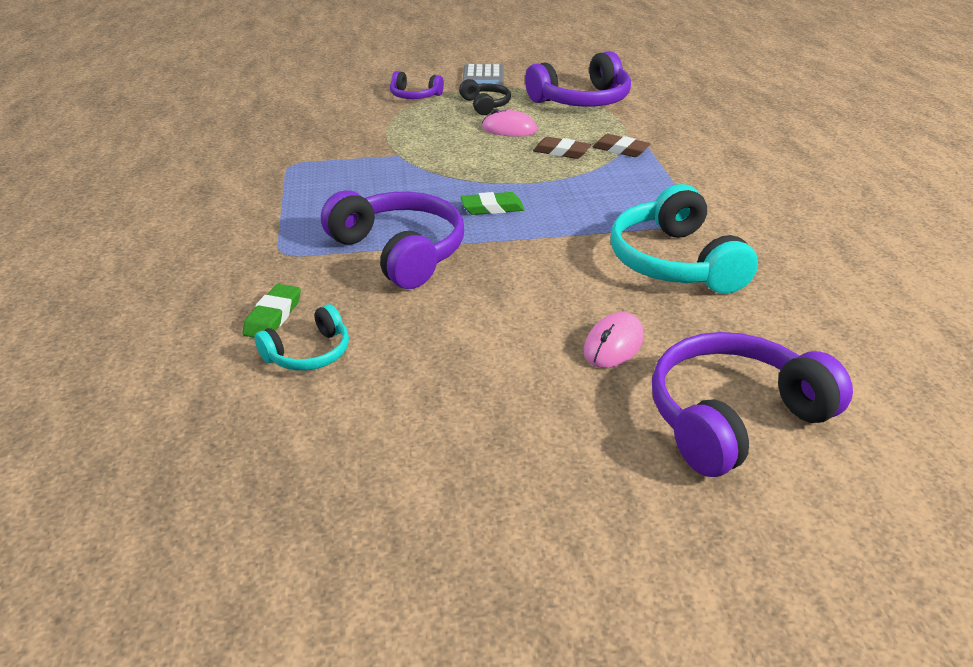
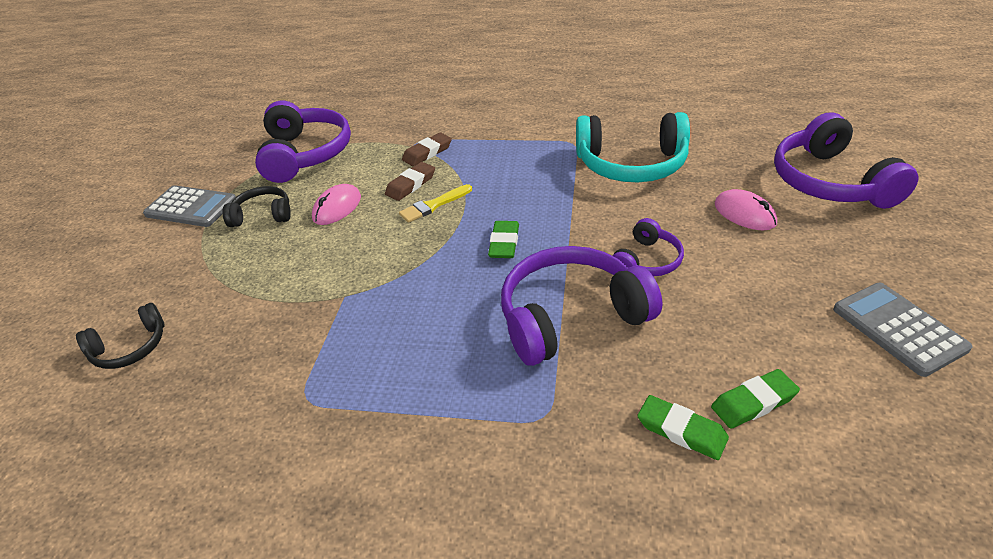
camera: 70 degrees left, 5 degrees up
turquoise headphones [255,304,349,371] -> green eraser [711,369,800,429]
purple headphones [390,71,444,99] -> purple headphones moved to [613,218,684,277]
none -> black headphones [76,303,165,369]
none -> yellow brush [399,184,472,223]
none -> grey calculator [833,283,972,377]

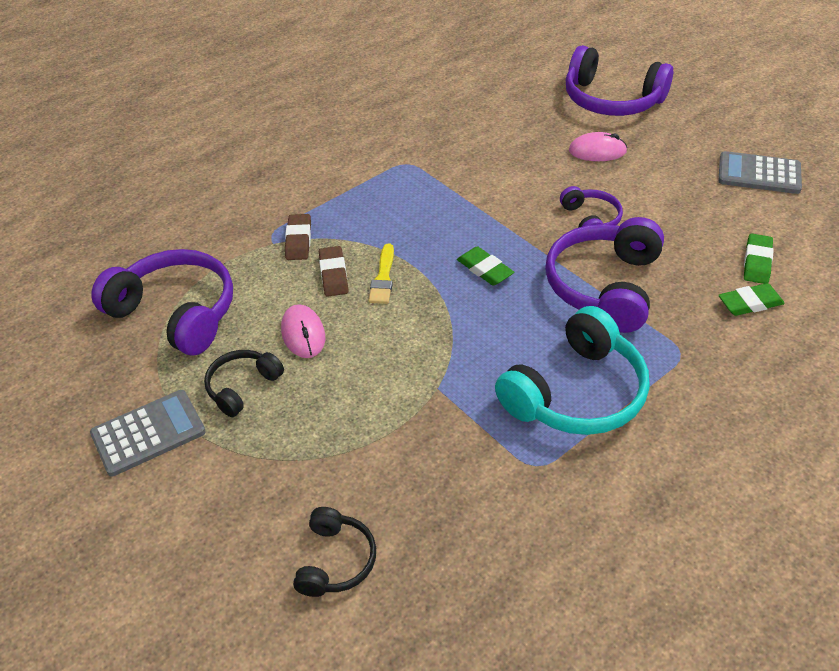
camera: 50 degrees left, 5 degrees up
turquoise headphones [576,112,690,182] -> turquoise headphones moved to [495,306,650,435]

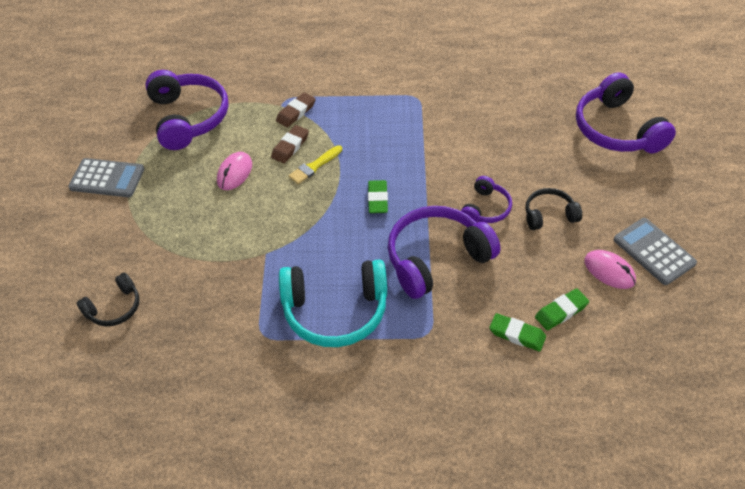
camera: 40 degrees right, 5 degrees up
black headphones [204,350,284,417] -> black headphones moved to [525,188,582,230]
pink mouse [569,132,627,161] -> pink mouse moved to [584,250,636,289]

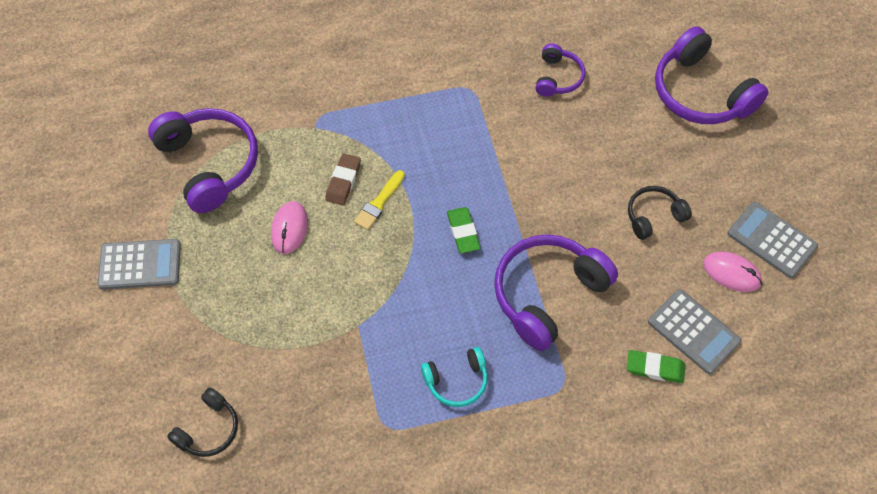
camera: 15 degrees left, 10 degrees up
brown eraser [276,92,316,127] -> none
turquoise headphones [279,260,387,347] -> turquoise headphones [421,347,488,407], size x0.53
purple headphones [461,176,512,223] -> purple headphones moved to [535,44,585,97]
green eraser [535,288,589,330] -> grey calculator [648,289,741,374]

